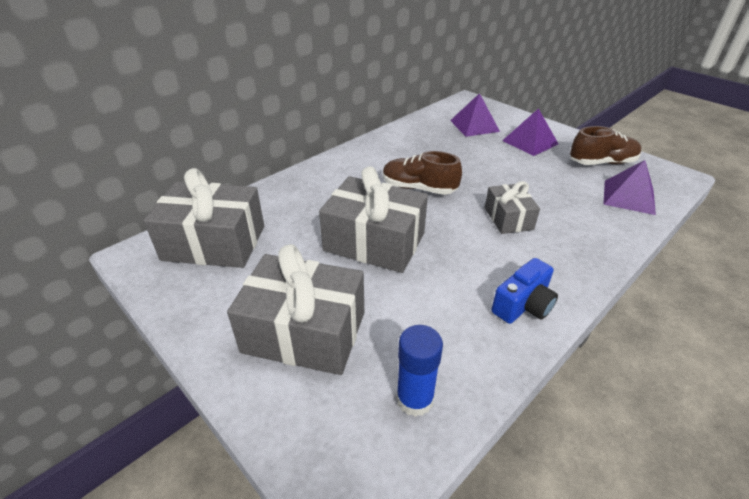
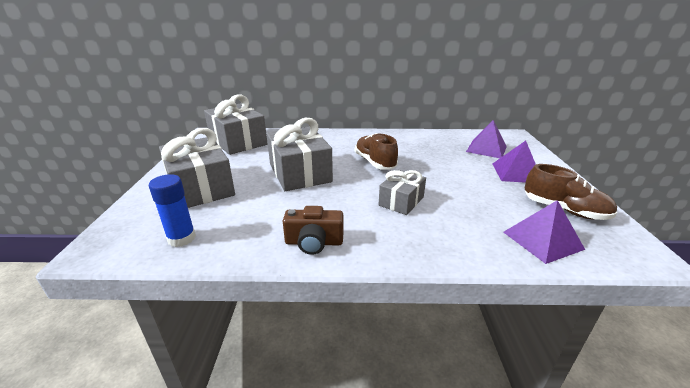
camera: 45 degrees right, 10 degrees down
blue camera [492,258,558,324] -> brown camera [283,206,343,255]

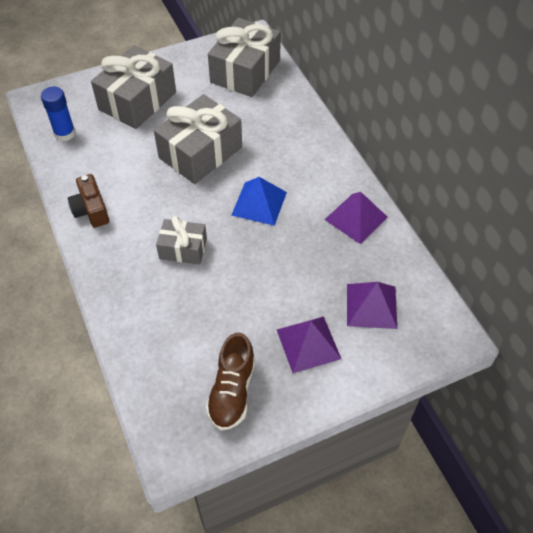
camera: 65 degrees right, 25 degrees up
brown shoe [355,133,398,169] -> blue pyramid [231,177,287,226]
purple pyramid [503,200,585,264] -> purple pyramid moved to [324,192,388,244]

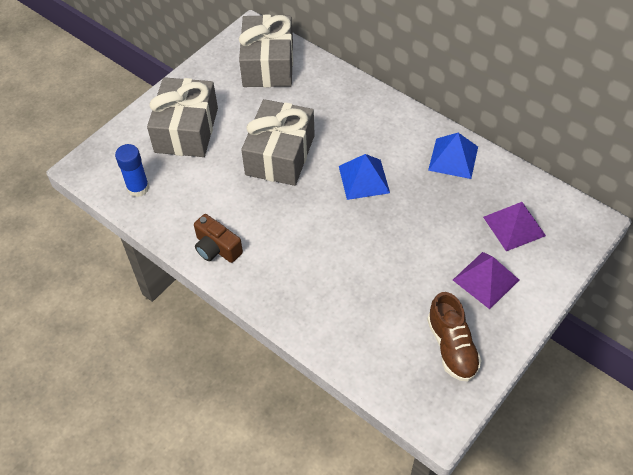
camera: 25 degrees left, 0 degrees up
grey gift [156,216,207,265] -> none
purple pyramid [324,192,388,244] -> blue pyramid [428,133,478,179]

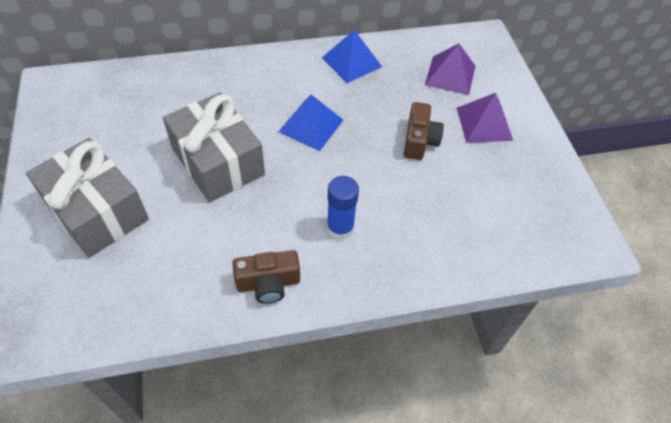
camera: 55 degrees left, 0 degrees up
blue glue stick [115,144,149,197] -> blue glue stick moved to [327,176,359,240]
grey gift [239,15,293,87] -> none
brown shoe [427,292,482,382] -> none
none -> brown camera [404,102,444,160]

